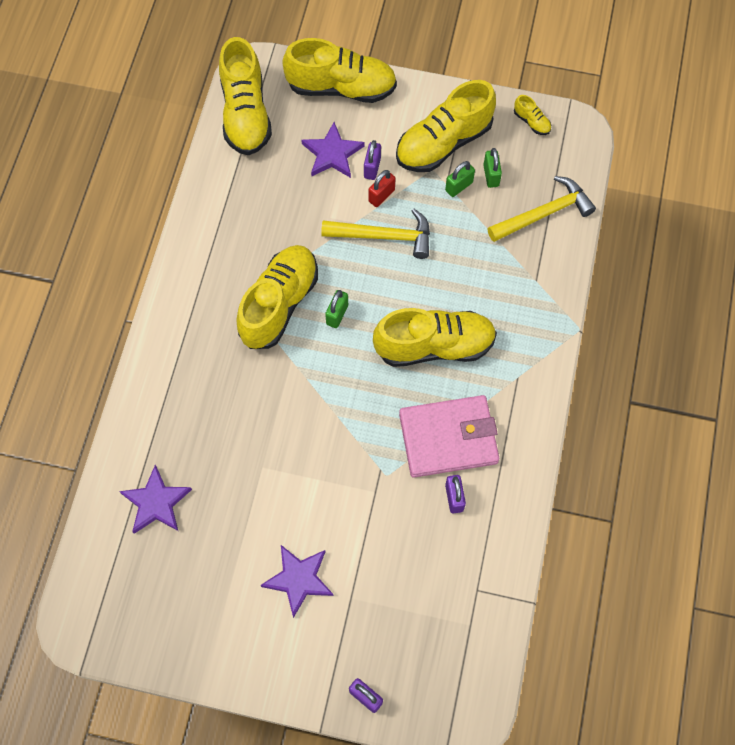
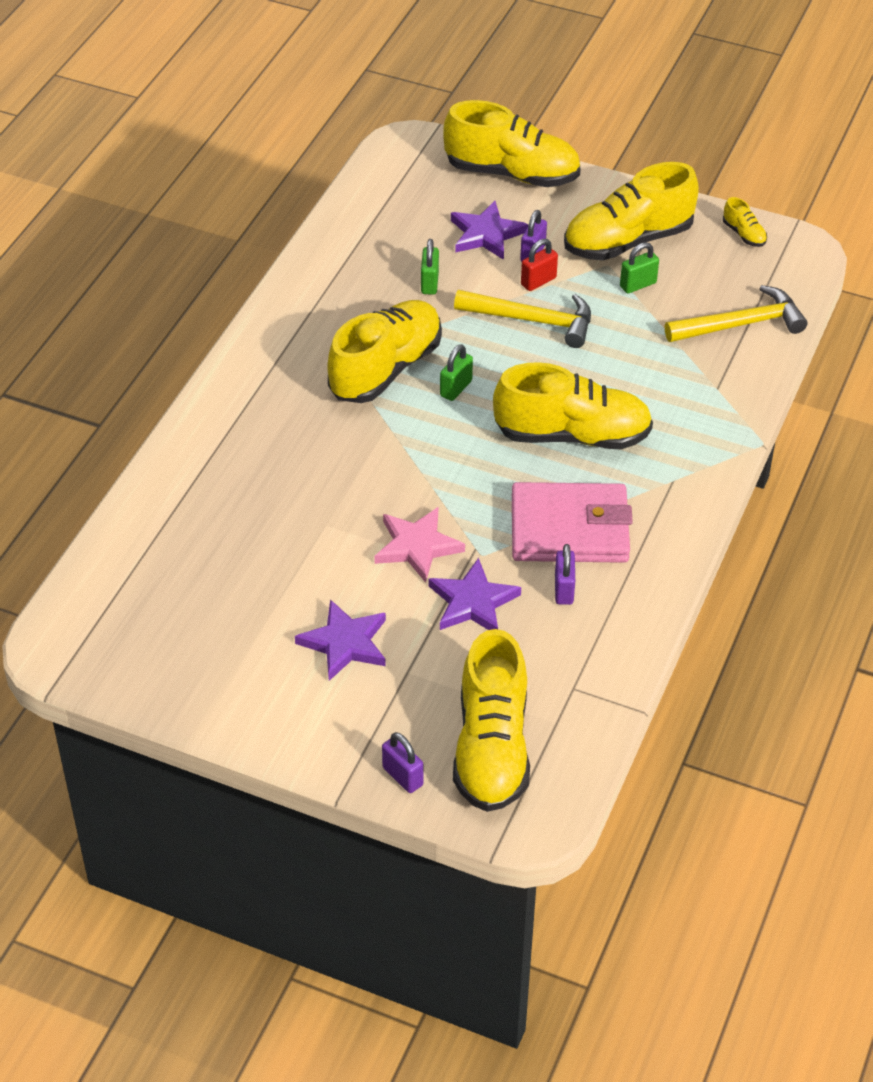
camera: 10 degrees right, 20 degrees down
purple star [119,465,192,534] -> purple star moved to [429,558,521,630]
yellow shoe [219,37,272,156] -> yellow shoe moved to [453,629,530,812]
green padlock [484,148,502,188] -> green padlock moved to [421,239,439,295]
none -> pink star [374,507,465,583]

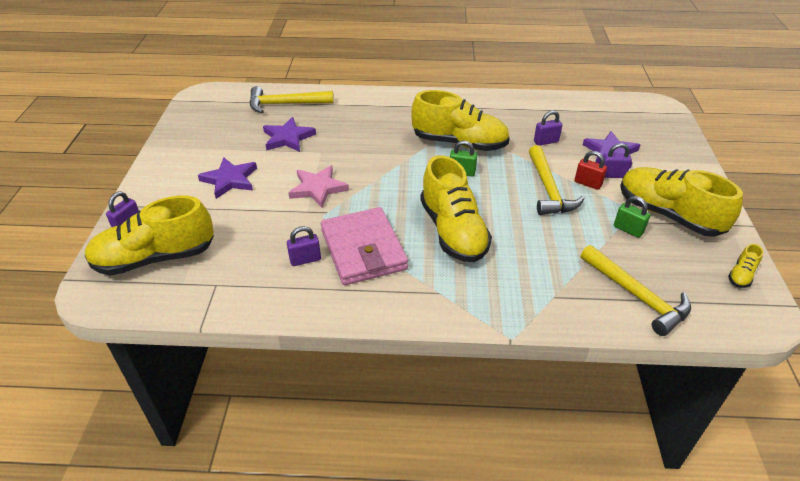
camera: 70 degrees right, 5 degrees down
green padlock [421,239,439,295] -> purple padlock [534,111,562,146]
purple star [429,558,521,630] -> purple star moved to [263,117,316,152]
yellow shoe [443,100,581,187] -> none
none -> yellow hammer [249,86,333,113]

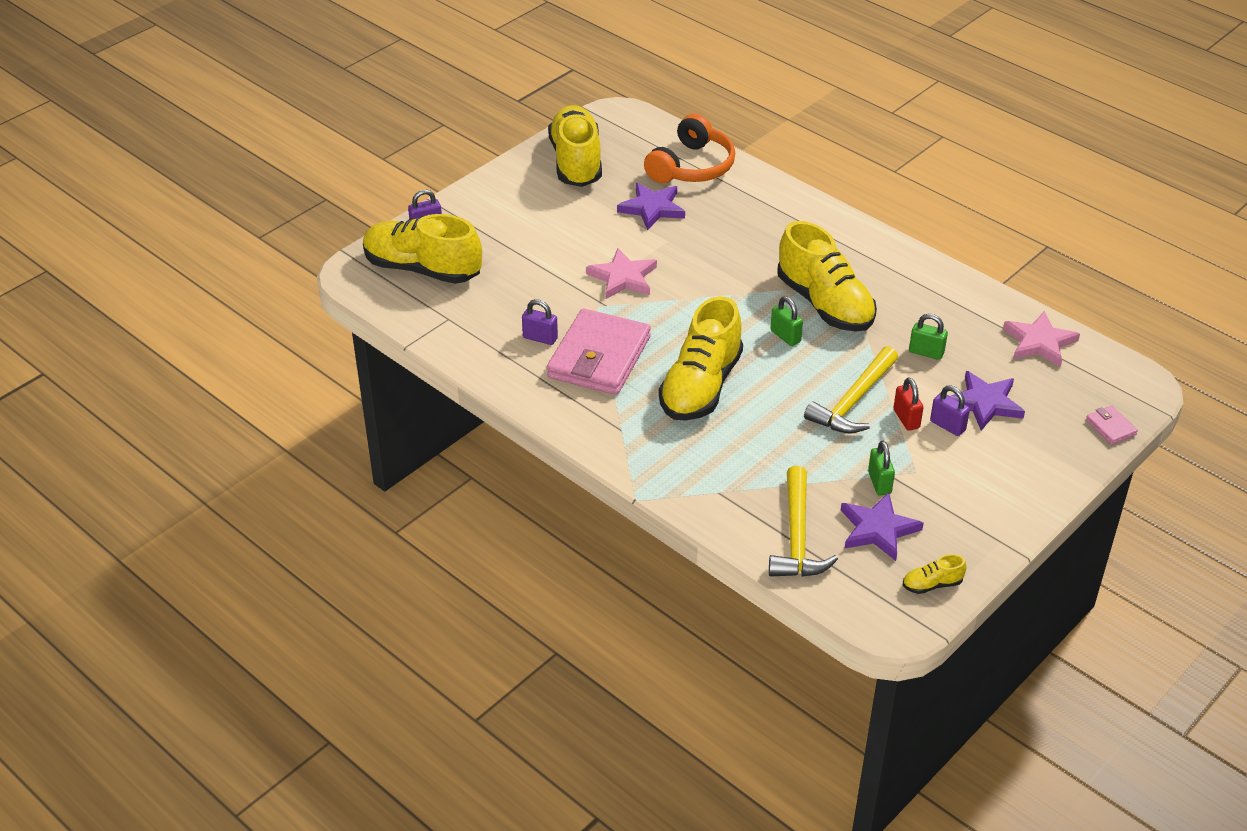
camera: 40 degrees right, 0 degrees up
purple star [198,157,257,199] -> purple star moved to [841,493,924,561]
yellow hammer [249,86,333,113] -> orange headphones [644,114,735,183]
purple padlock [534,111,562,146] -> green padlock [909,314,948,360]
yellow shoe [620,167,743,237] -> yellow shoe moved to [548,105,602,187]
none -> pink star [1003,311,1080,367]
none -> pink wallet [1086,406,1138,445]

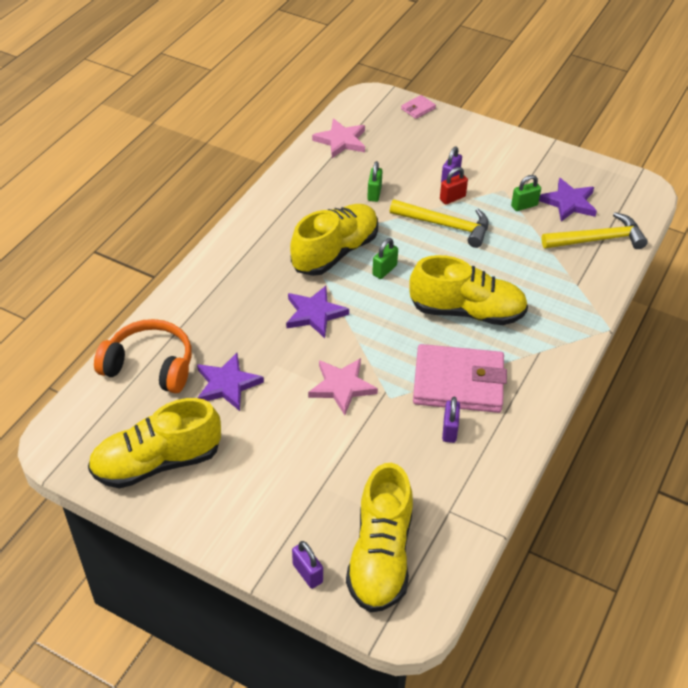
camera: 105 degrees left, 5 degrees up
yellow shoe [903,554,967,594] -> none
purple star [950,371,1025,431] -> purple star moved to [286,286,349,338]

